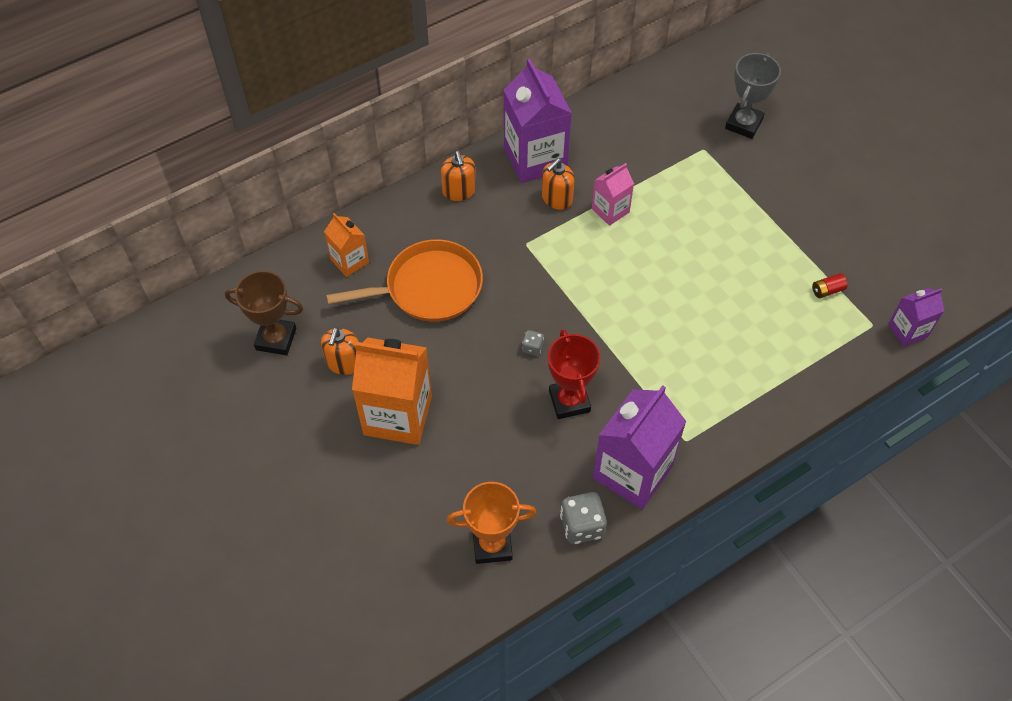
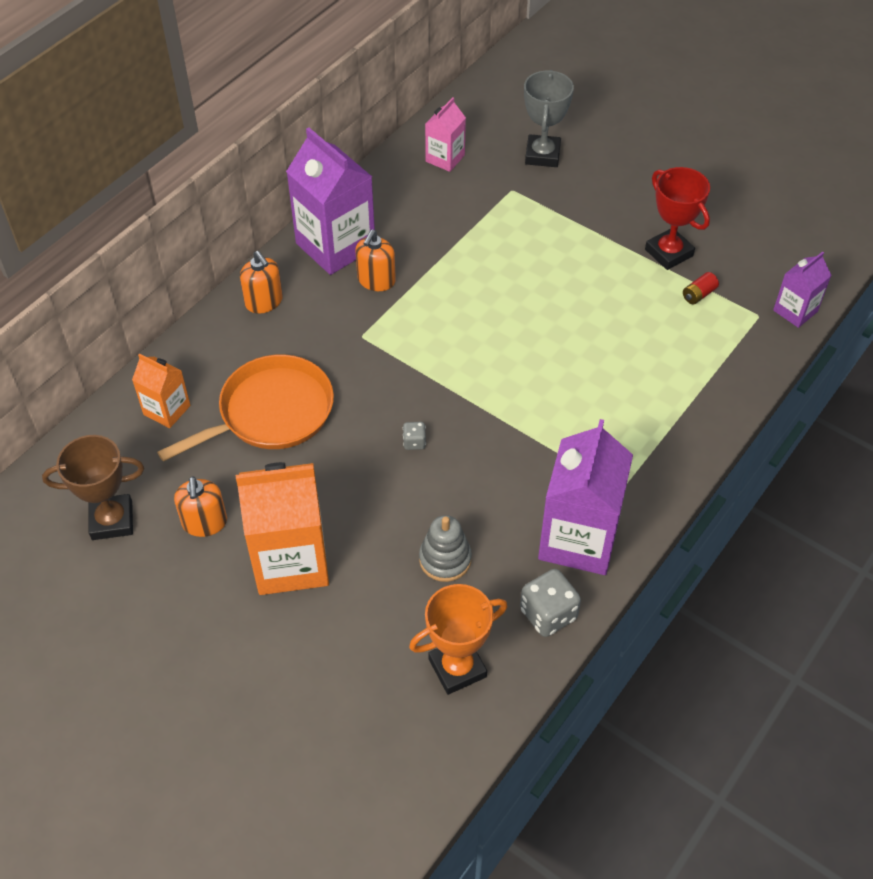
camera: 20 degrees left, 5 degrees down
red trophy [548,329,600,419] -> red trophy moved to [645,167,710,270]
pink carton [592,163,634,226] -> pink carton moved to [425,97,466,172]
none -> grey stacking toy [419,515,472,582]

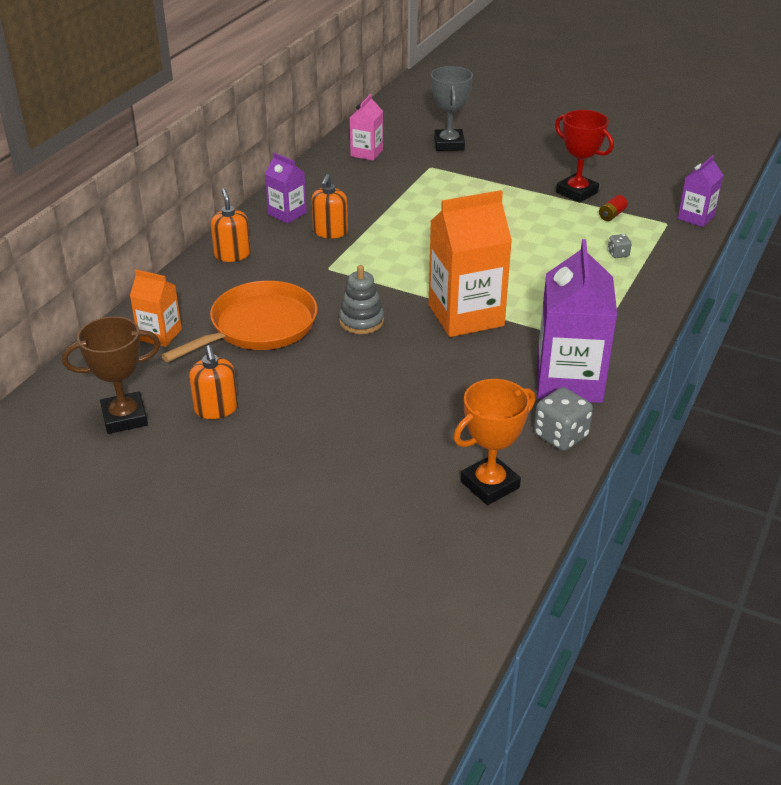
camera: 10 degrees left, 15 degrees down
orange carton [236,462,329,595] -> orange carton moved to [429,190,512,337]
orange soap dispenser [240,251,283,314] -> orange soap dispenser turned 150 degrees counterclockwise [211,188,251,262]
purple carton [286,127,375,275] -> purple carton [265,153,307,224], size x0.53
grey dice [403,422,426,450] -> grey dice moved to [608,234,632,258]
grey stacking toy [419,515,472,582] -> grey stacking toy moved to [339,265,384,334]

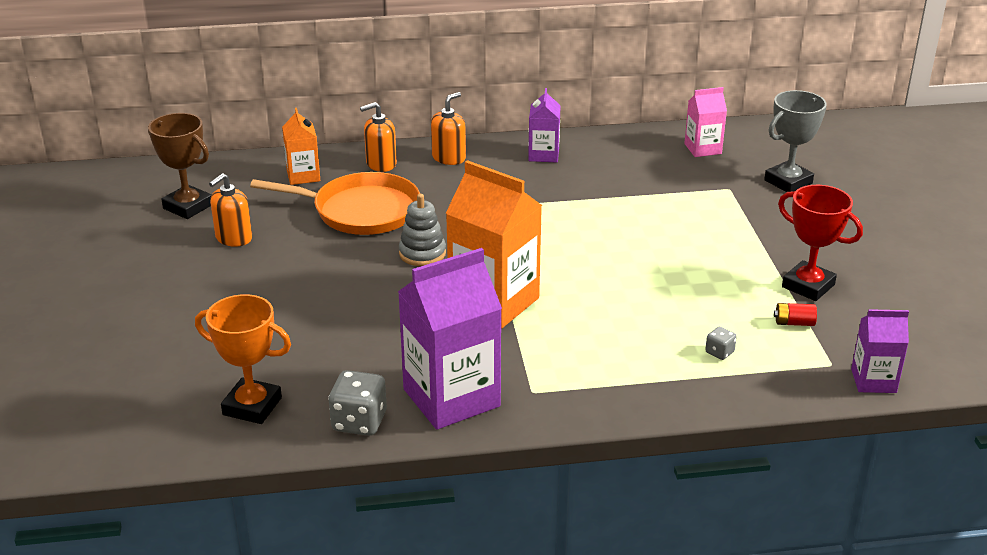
camera: 55 degrees right, 5 degrees down
orange soap dispenser [311,174,348,238] -> orange soap dispenser moved to [360,102,397,172]
red trophy [555,110,614,203] -> red trophy turned 60 degrees counterclockwise [778,185,863,301]

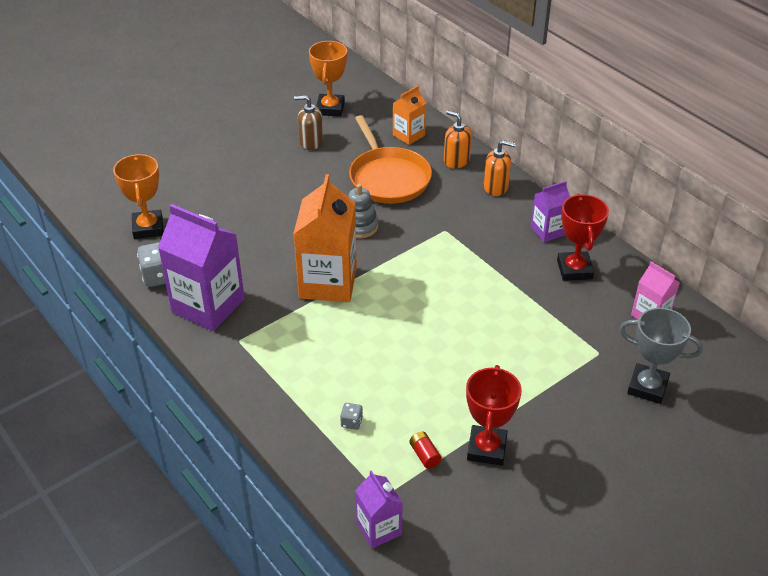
camera: 60 degrees right, 10 degrees up
brown trophy [148,113,212,219] -> orange trophy [309,41,347,117]
orange soap dispenser [209,173,252,247] -> brown soap dispenser [294,95,323,150]
none -> red trophy [557,193,609,281]

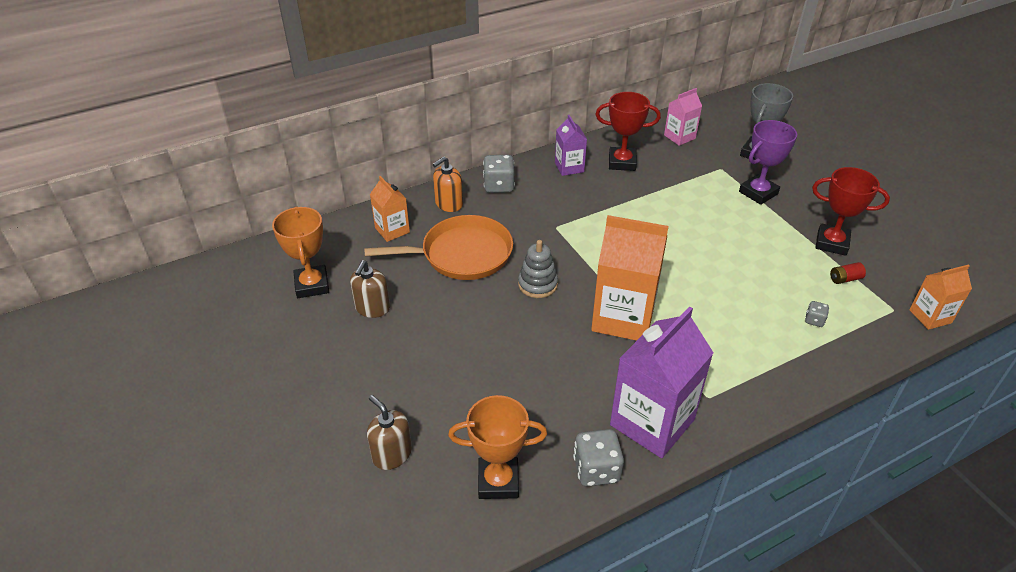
camera: 80 degrees left, 0 degrees up
orange trophy [309,41,347,117] -> orange trophy turned 60 degrees clockwise [272,207,329,298]
purple carton [355,470,403,549] -> orange carton [909,265,972,330]
orange soap dispenser [484,140,516,196] -> grey dice [483,155,515,193]
none -> brown soap dispenser [367,395,412,470]
none -> purple trophy [739,120,797,205]

